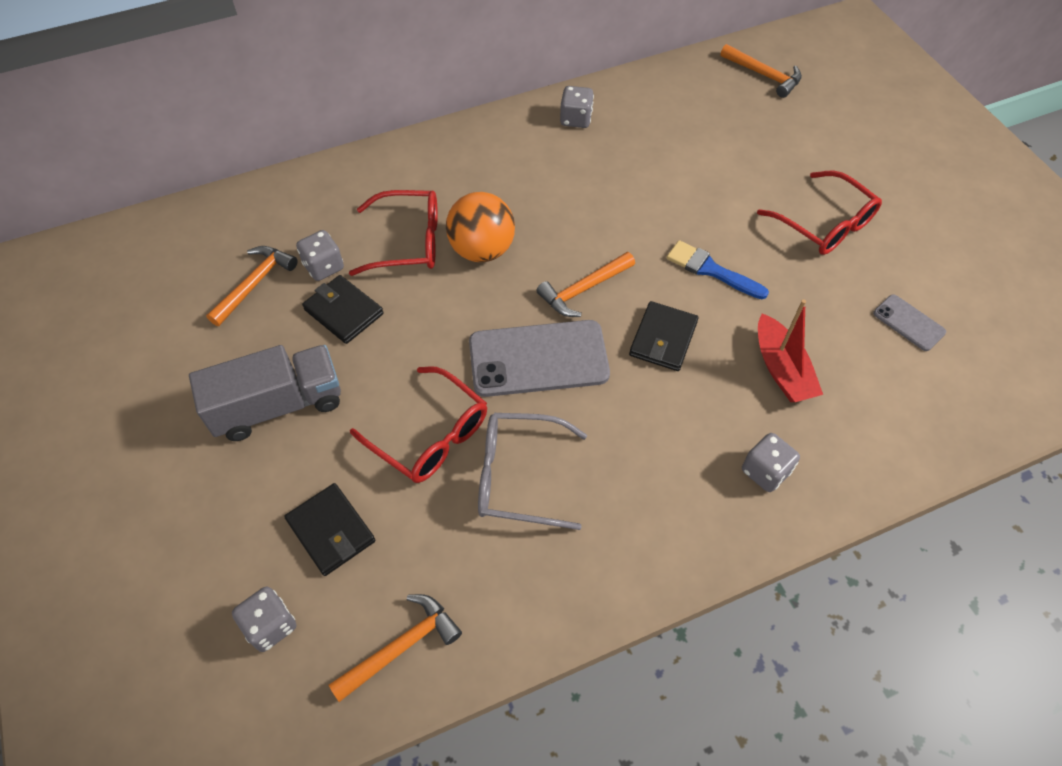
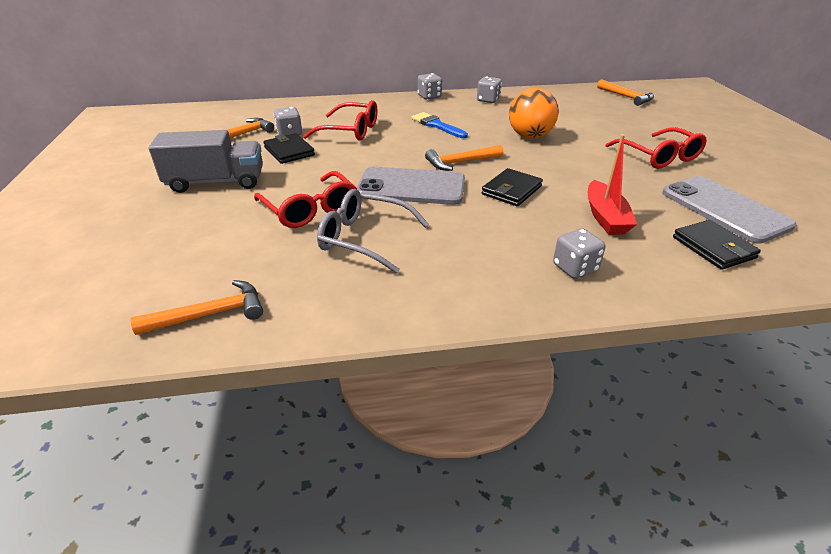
camera: 15 degrees right, 20 degrees down
grey dice [232,587,296,652] -> grey dice moved to [417,73,442,100]
black wallet [284,483,375,576] -> black wallet moved to [673,220,761,270]
orange ball [446,192,515,262] -> orange ball moved to [509,88,559,139]
blue brush [666,240,769,299] -> blue brush moved to [412,112,468,138]
grey phone [873,294,946,351] -> grey phone [662,176,796,244], size x2.01

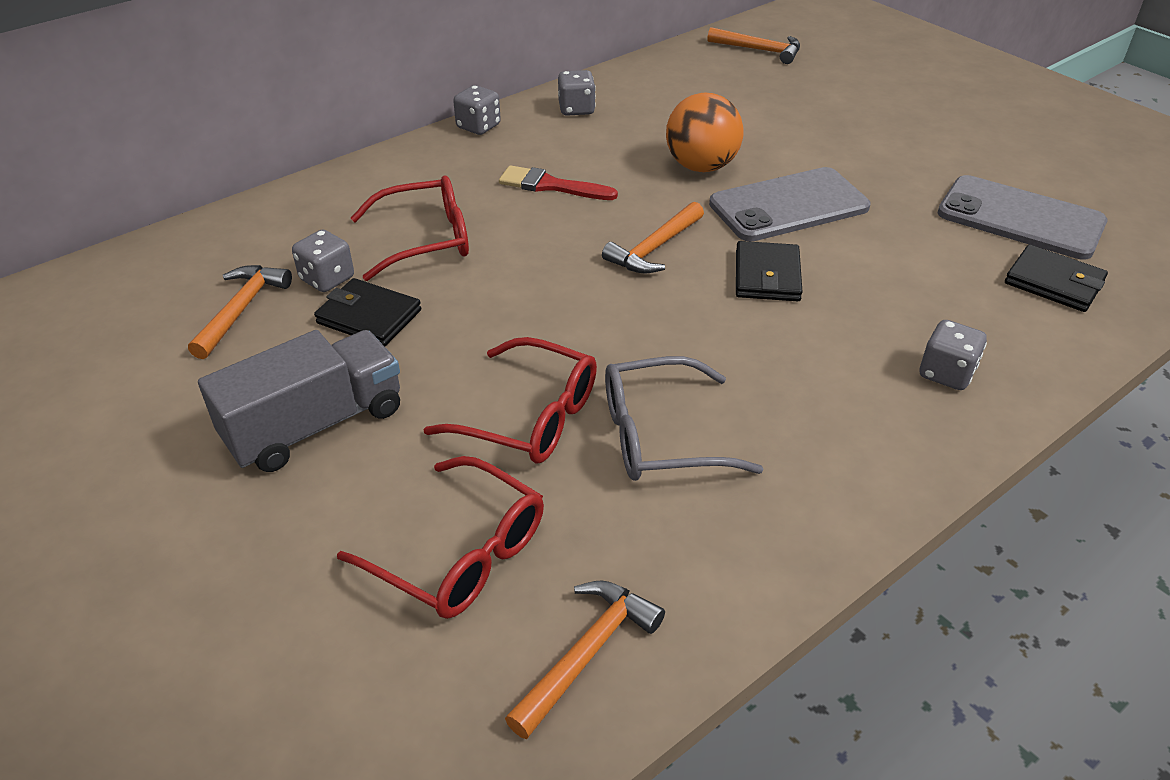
camera: 30 degrees left, 5 degrees up
grey phone [357,167,465,205] -> grey phone moved to [709,167,870,242]
blue brush [412,112,468,138] -> red brush [499,165,618,200]
red boat [588,134,637,235] -> none
red glasses [605,127,707,169] -> red glasses moved to [337,456,544,619]

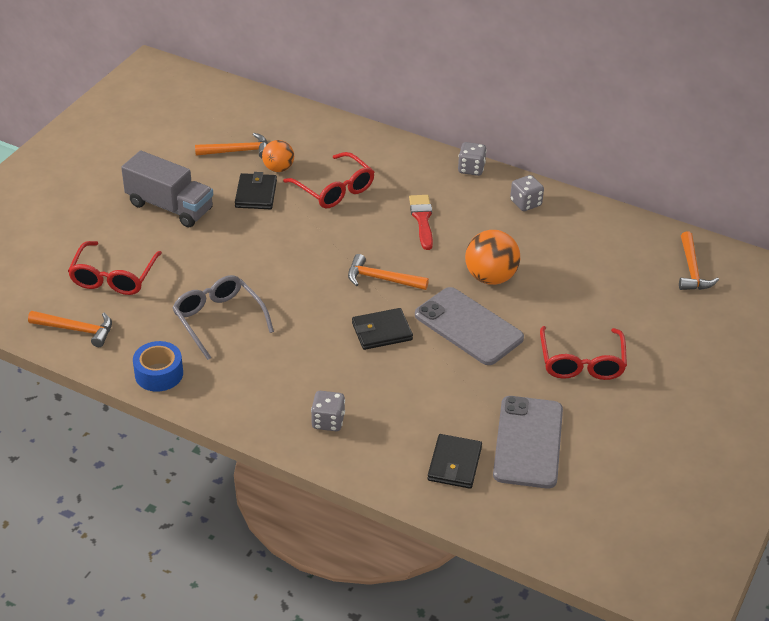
camera: 65 degrees right, 0 degrees up
grey dice [292,229,354,292] -> orange ball [262,140,294,172]
red glasses [423,337,597,463] -> red glasses moved to [540,326,627,380]
none -> blue tape [133,341,183,392]

